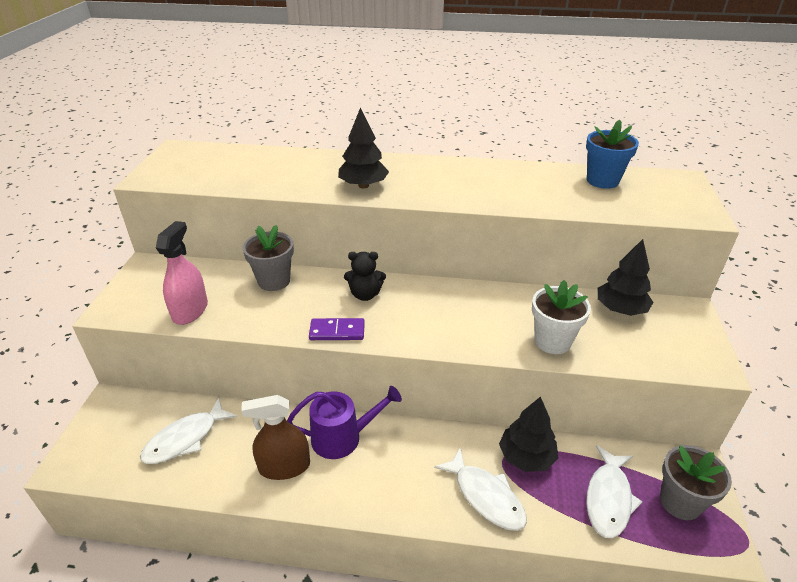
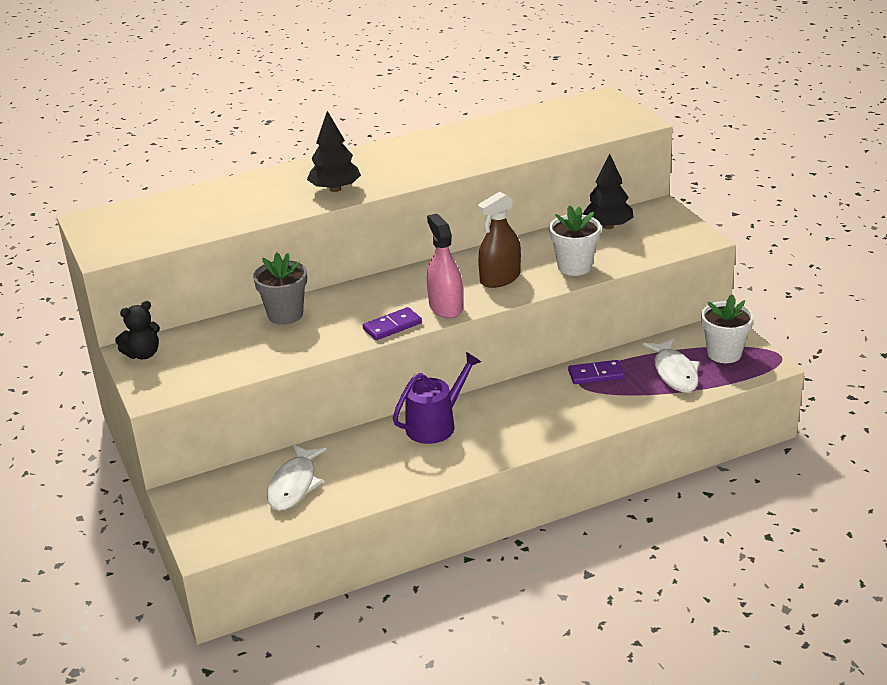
camera: 30 degrees left, 5 degrees down
pink spray bottle [156,221,208,325] -> pink spray bottle moved to [427,214,463,318]
brown spray bottle [241,395,310,480] -> brown spray bottle moved to [477,192,521,288]
black teddy bear [344,252,386,301] -> black teddy bear moved to [115,301,160,359]
white fish [434,448,527,531] -> none
black tree [499,396,558,472] -> purple domino [568,360,624,384]
blue flower pot [586,120,639,189] -> none
grey flower pot [660,445,732,520] -> white flower pot [701,294,754,363]

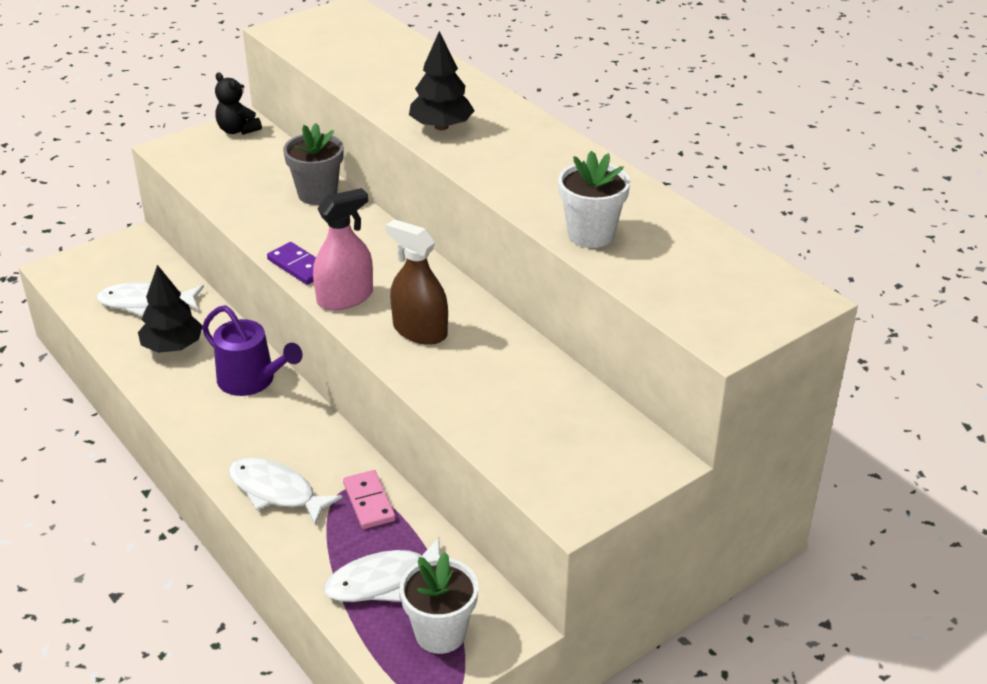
camera: 75 degrees right, 5 degrees up
white flower pot [549,205,601,276] -> white flower pot moved to [558,150,630,248]
purple domino [568,360,624,384] -> pink domino [343,470,396,529]
black tree [583,154,634,229] -> black tree moved to [138,265,202,353]
none -> white fish [229,457,343,526]

